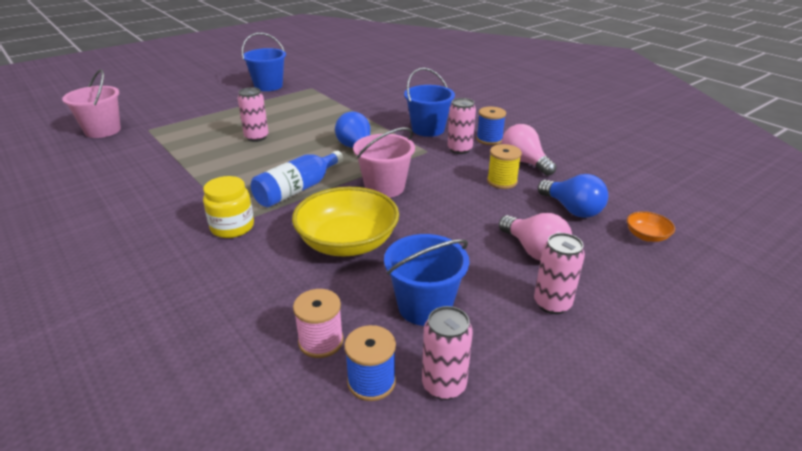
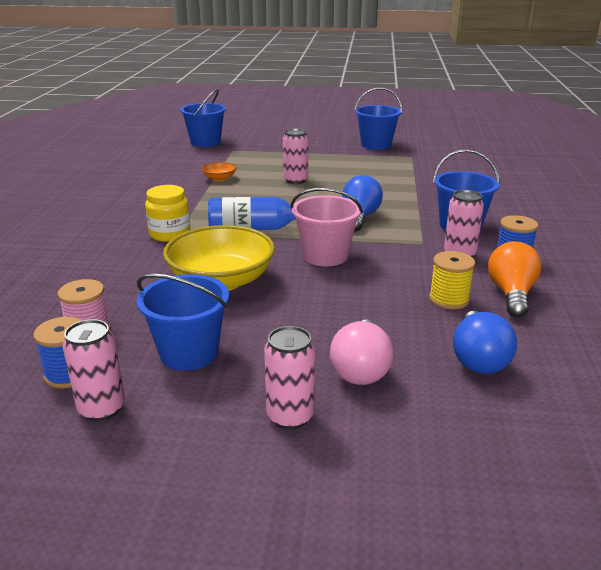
camera: 45 degrees right, 5 degrees down
pink bucket [62,69,121,138] -> blue bucket [180,89,226,147]
pink light bulb [502,124,556,176] -> orange light bulb [488,241,541,318]
orange bowl [627,211,675,242] -> orange bowl moved to [202,162,237,181]

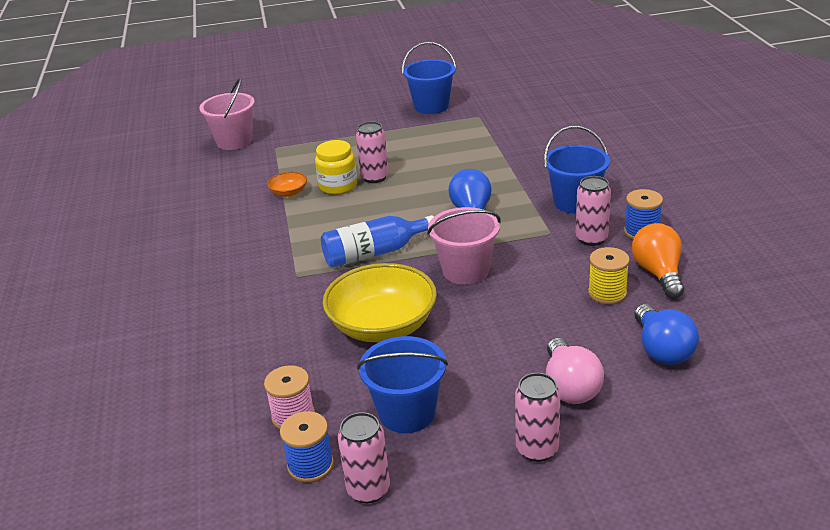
camera: 15 degrees left, 5 degrees up
yellow jar [145,185,190,242] -> yellow jar moved to [315,140,357,195]
blue bucket [180,89,226,147] -> pink bucket [199,78,255,150]

